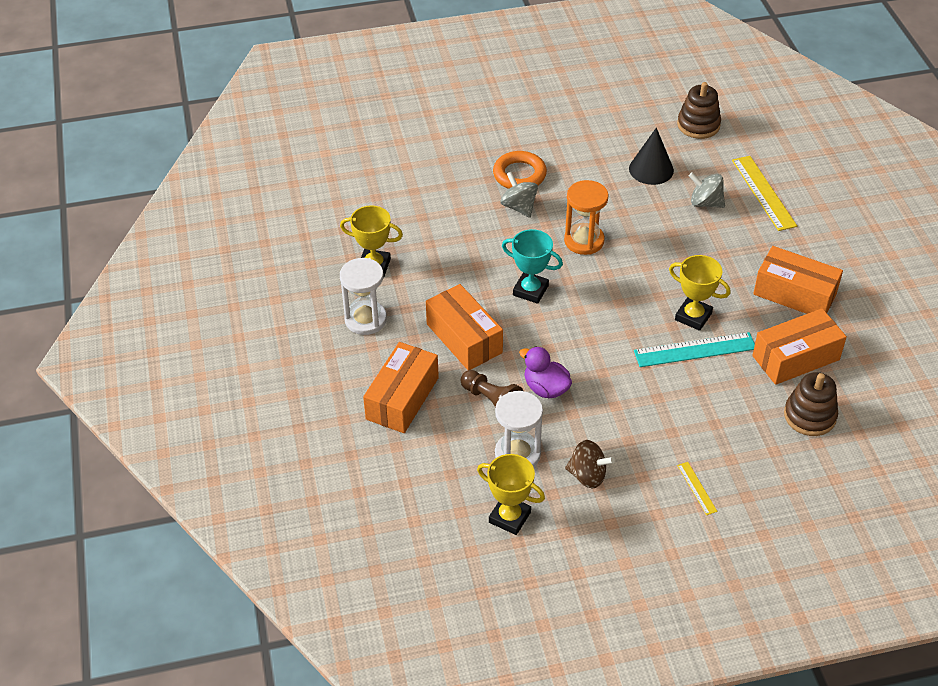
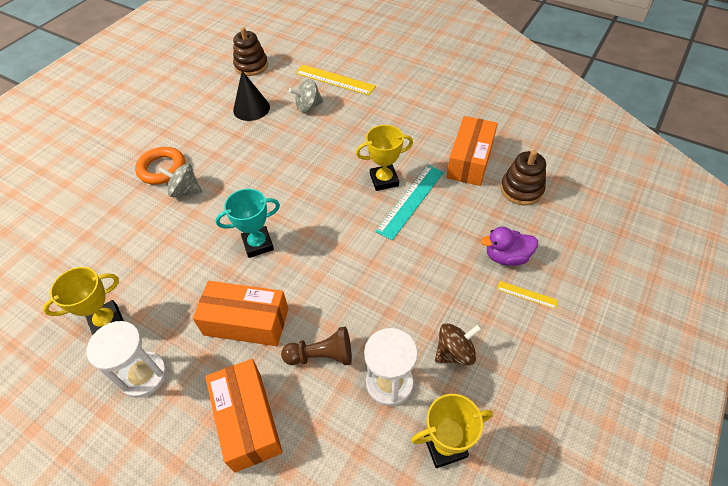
camera: 45 degrees left, 5 degrees up
purple duck [519,346,572,398] -> purple duck moved to [481,227,538,266]
orange hourglass [564,180,609,255] -> none
orange box [753,246,843,314] -> none

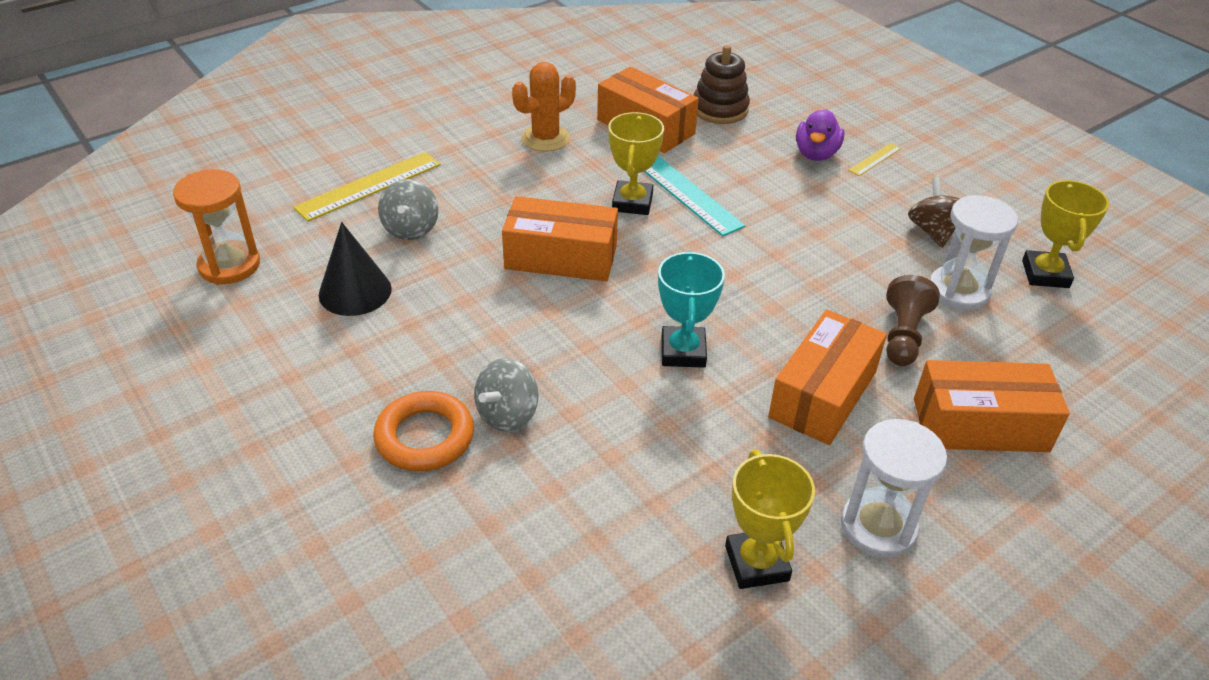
camera: 70 degrees left, 10 degrees down
brown stacking toy [233,27,268,76] -> orange hourglass [173,169,260,284]
none -> orange box [502,196,618,282]
none -> orange cactus [512,62,576,152]

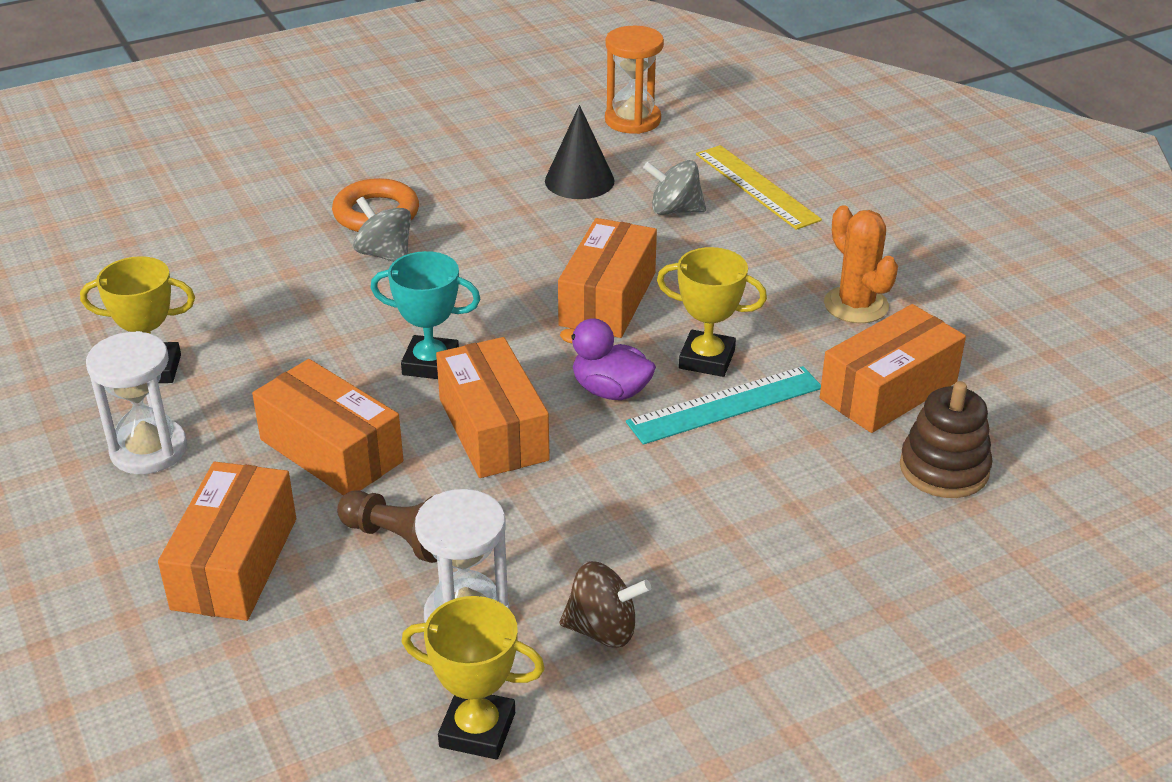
camera: 100 degrees right, 5 degrees down
purple duck [796,109,845,161] -> purple duck moved to [560,318,656,400]
yellow ruler [848,143,901,176] -> none
none -> orange box [436,337,550,478]

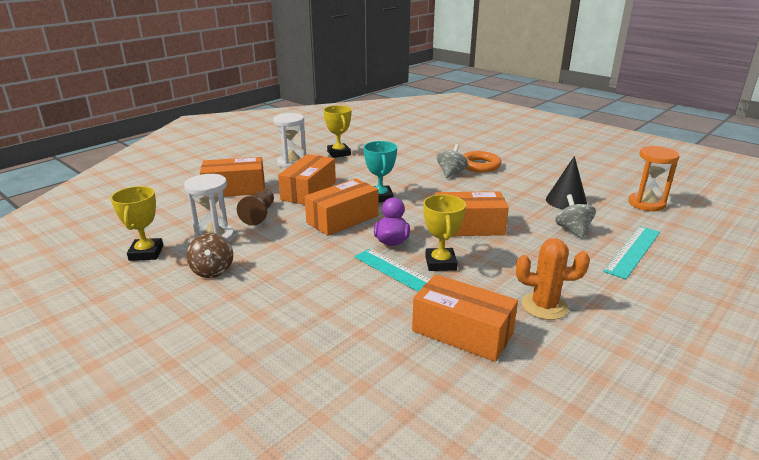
camera: 70 degrees right, 10 degrees down
yellow ruler [696,145,822,230] -> turquoise ruler [603,226,660,279]
orange cactus [824,205,898,323] -> orange cactus turned 60 degrees clockwise [516,238,590,320]
brown stacking toy [900,381,992,498] -> none

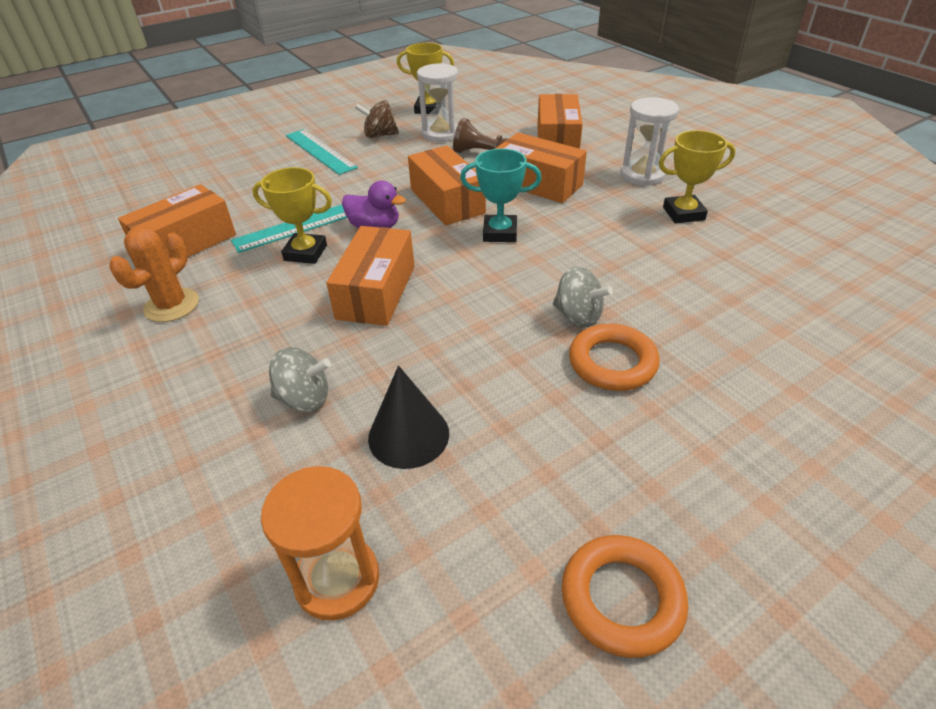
camera: 105 degrees right, 15 degrees up
turquoise ruler [603,226,660,279] -> turquoise ruler moved to [286,129,358,175]
none -> orange ring [562,535,688,658]

